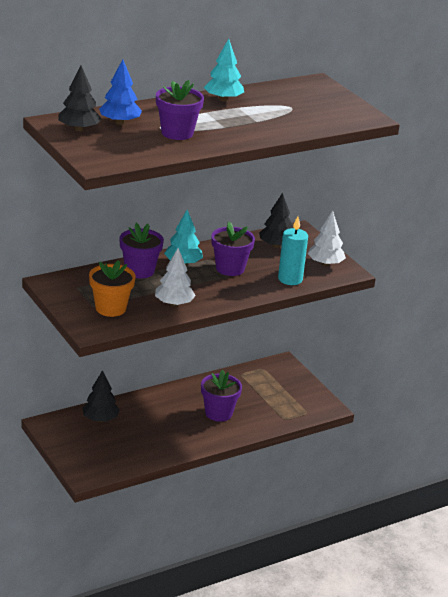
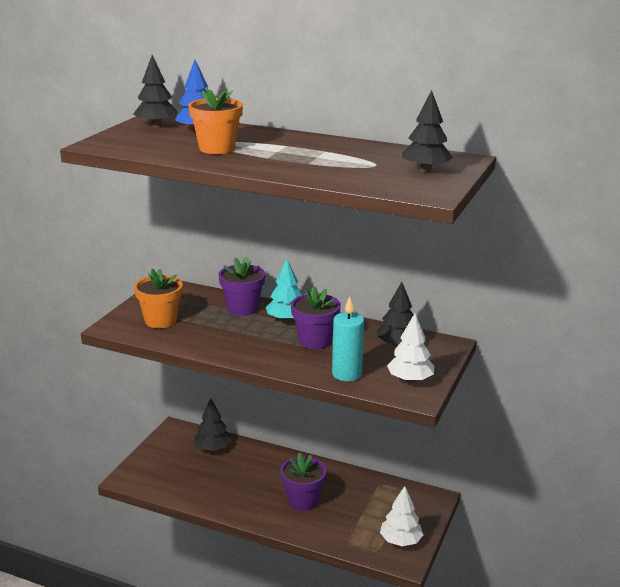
camera: 55 degrees right, 5 degrees down
white tree [155,248,196,306] -> white tree moved to [380,486,423,546]
purple flower pot [156,80,204,140] -> orange flower pot [188,86,243,154]
turquoise tree [204,39,244,101] -> none
none -> black tree [402,90,453,172]

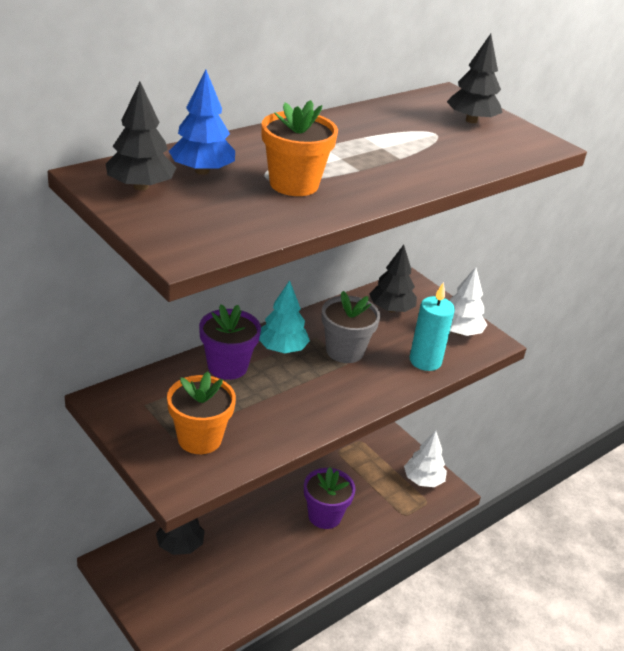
camera: 65 degrees left, 10 degrees up
purple flower pot [291,286,341,349] -> grey flower pot [321,291,380,363]

